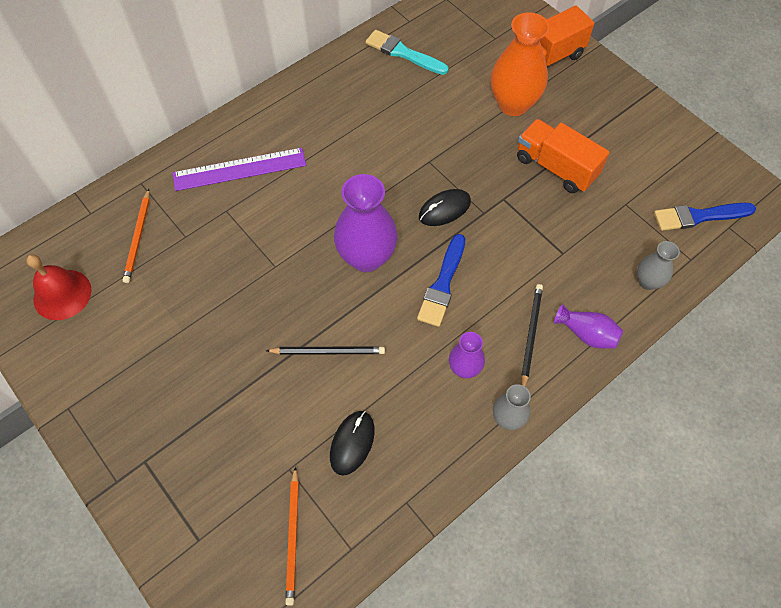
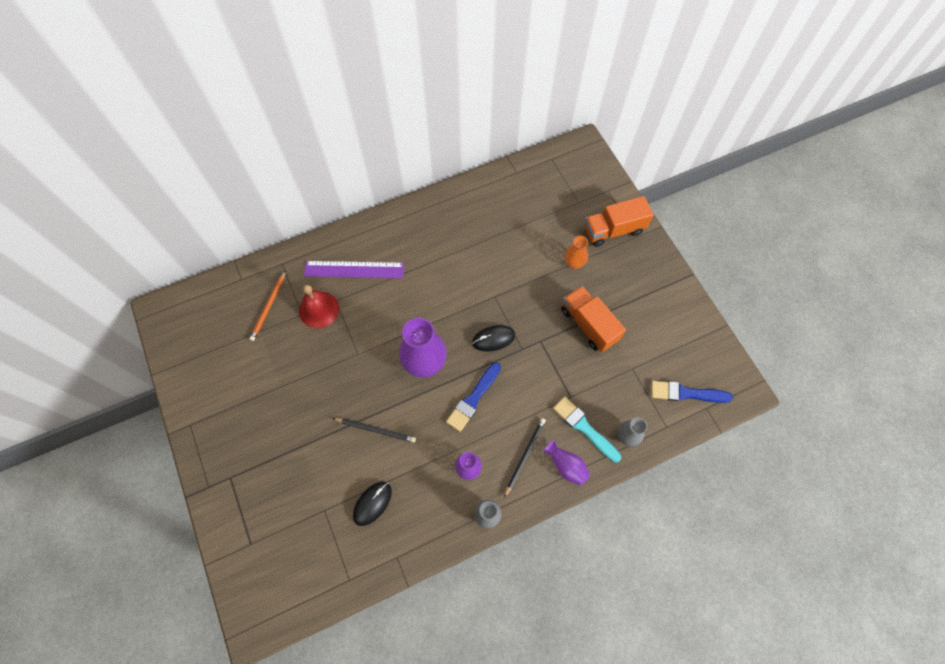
camera: 15 degrees right, 5 degrees up
red bell [26,254,92,320] -> red bell moved to [299,285,339,328]
orange pencil [285,466,299,606] -> none
turquoise brush [366,30,448,75] -> turquoise brush moved to [553,396,621,463]
orange vase [491,12,550,116] -> orange vase [565,236,588,269], size x0.54

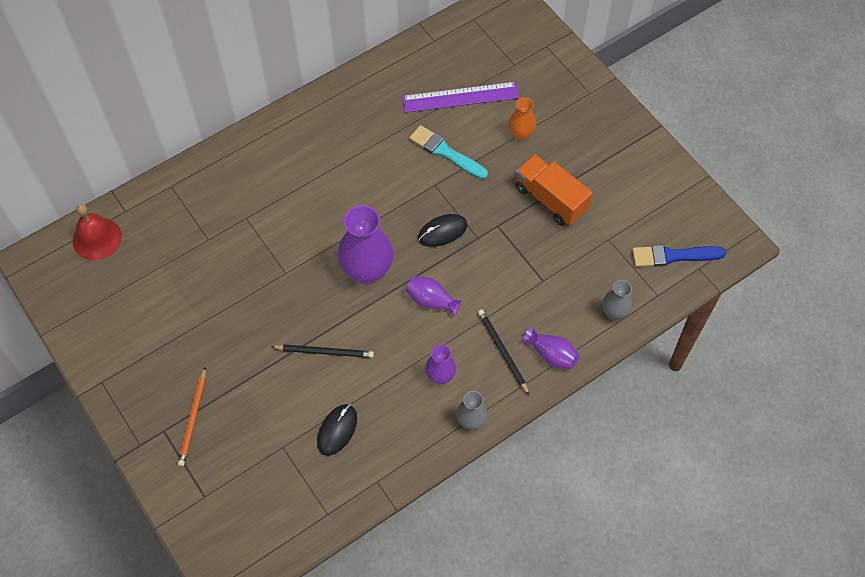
camera: 10 degrees left, 5 degrees down
orange pencil [249,271,286,341] -> orange pencil moved to [178,367,206,466]
red bell [299,285,339,328] -> red bell moved to [73,204,122,260]
purple ruler [304,261,404,278] -> purple ruler moved to [402,82,519,113]
blue brush [446,362,501,432] -> purple vase [406,276,462,317]
black pencil [504,418,546,498] -> black pencil turned 45 degrees counterclockwise [478,310,529,395]
turquoise brush [553,396,621,463] -> turquoise brush moved to [409,125,488,179]
orange truck [584,196,654,247] -> none

